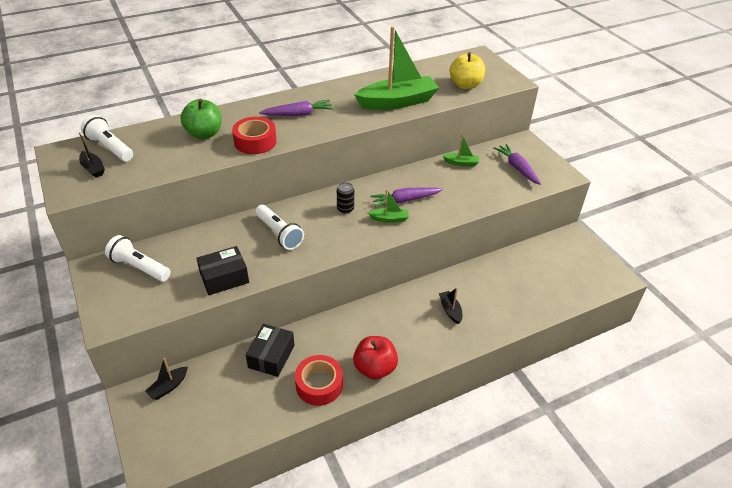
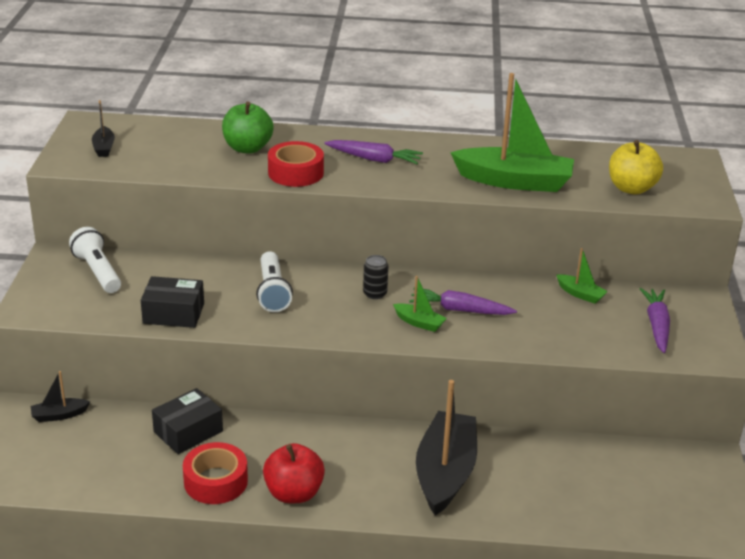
camera: 30 degrees right, 10 degrees down
white flashlight [81,115,133,161] -> none
black boat [439,287,462,324] -> black boat [416,380,477,515], size x2.27

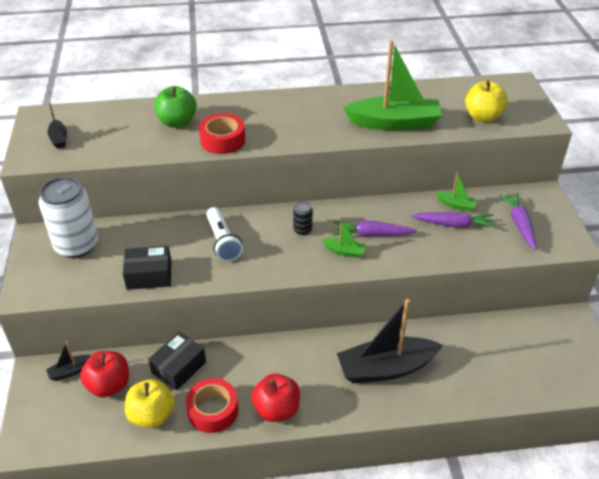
camera: 10 degrees left, 10 degrees up
white flashlight [69,227,121,293] -> white can [39,177,98,258]
purple carrot [324,140,423,164] -> purple carrot moved to [411,212,495,228]
black boat [416,380,477,515] -> black boat turned 105 degrees counterclockwise [337,299,443,384]
none -> red apple [80,351,129,398]
none -> yellow apple [125,379,175,428]

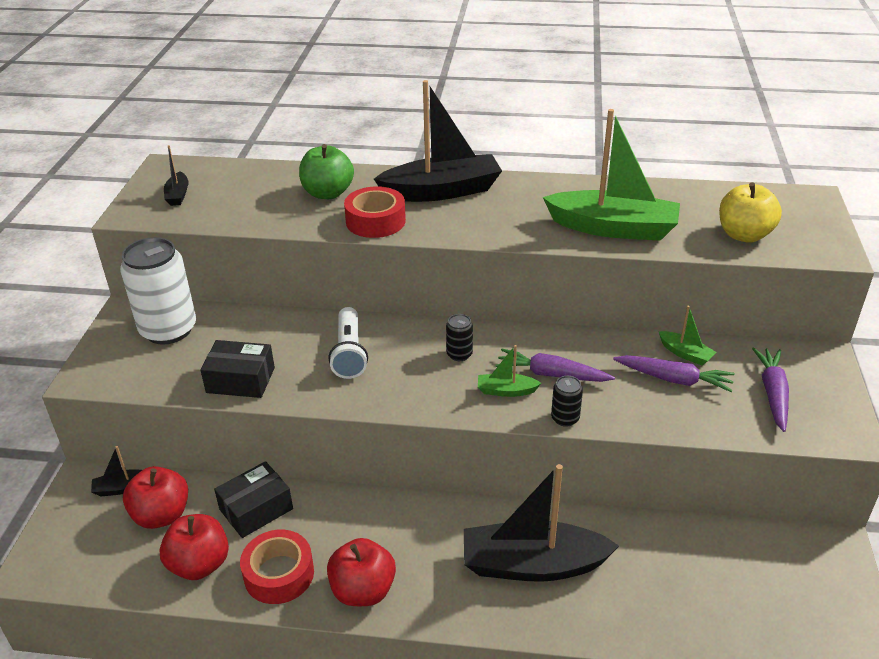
camera: 15 degrees right, 5 degrees down
yellow apple [125,379,175,428] -> red apple [159,514,229,580]
green boat [322,219,366,258] -> green boat turned 150 degrees clockwise [478,345,541,397]
none -> black boat [374,80,502,202]
none -> black can [551,376,583,427]

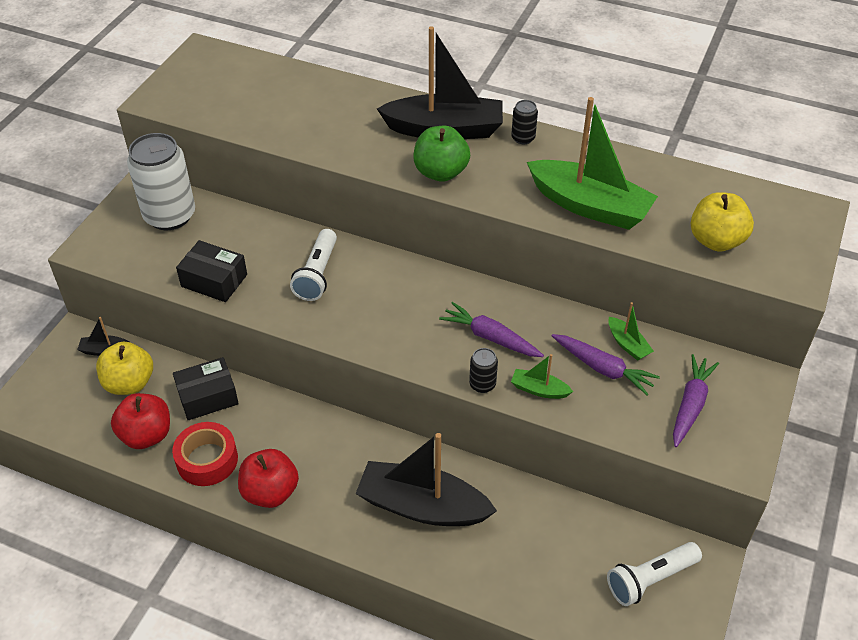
camera: 15 degrees right, 10 degrees up
red apple [123,466,188,529] -> yellow apple [96,342,153,395]
black boat [164,145,188,206] -> none
green apple [299,144,354,199] -> green apple moved to [413,126,470,182]
red tape [344,186,406,238] -> none
black can [446,314,473,361] -> black can moved to [511,100,538,144]
green boat [478,345,541,397] -> green boat moved to [511,354,573,399]
none -> white flashlight [607,542,702,606]

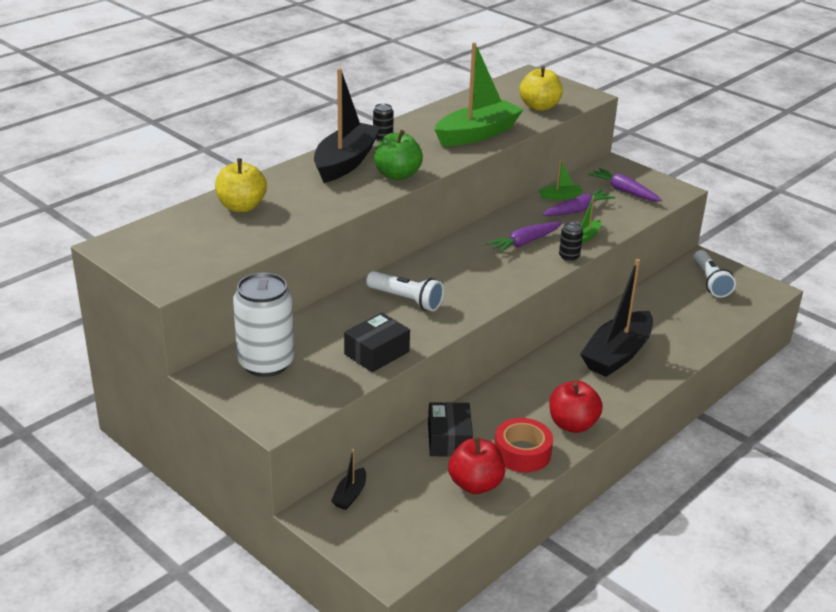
camera: 70 degrees left, 15 degrees down
yellow apple [96,342,153,395] -> yellow apple moved to [215,158,267,212]

